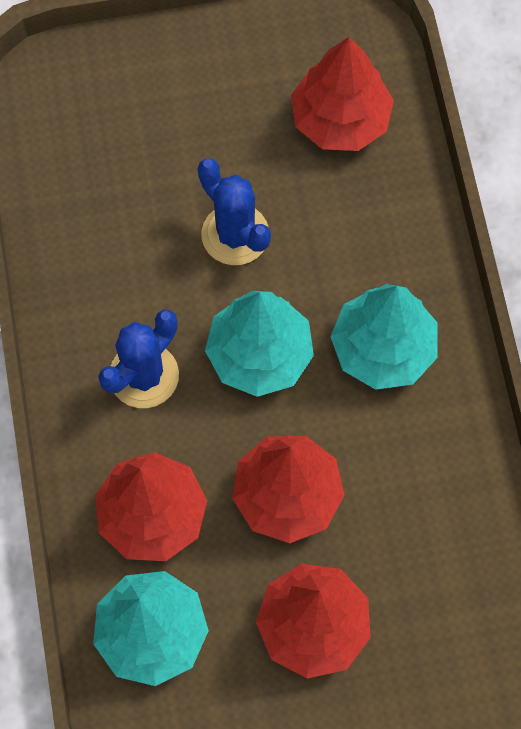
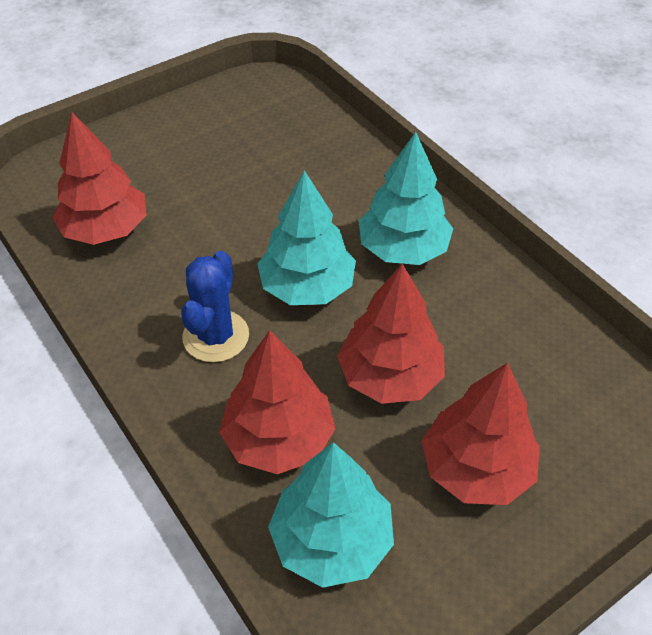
camera: 25 degrees left, 20 degrees down
blue cactus [198,158,271,265] -> none
red tree [291,37,394,151] -> red tree moved to [52,112,147,245]

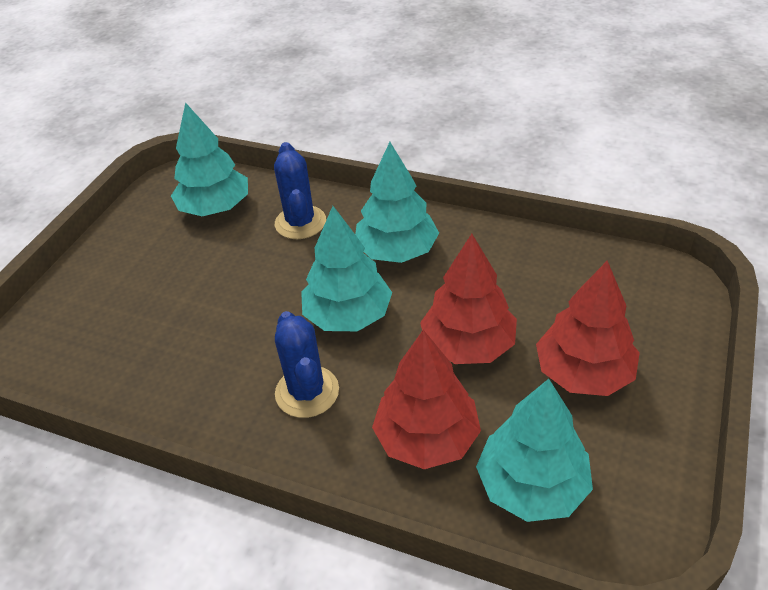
camera: 30 degrees left, 5 degrees down
red tree [52,112,147,245] -> none
none -> turquoise tree [171,102,248,216]
none -> blue cactus [274,142,326,239]

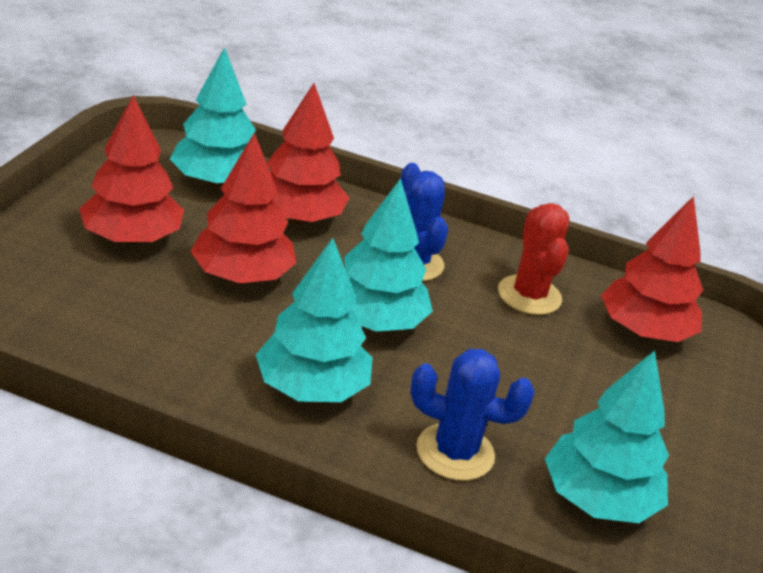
camera: 170 degrees right, 10 degrees down
blue cactus [274,142,326,239] -> blue cactus turned 60 degrees counterclockwise [410,348,535,481]
none -> red cactus [498,203,570,315]
none -> red tree [601,196,703,342]

